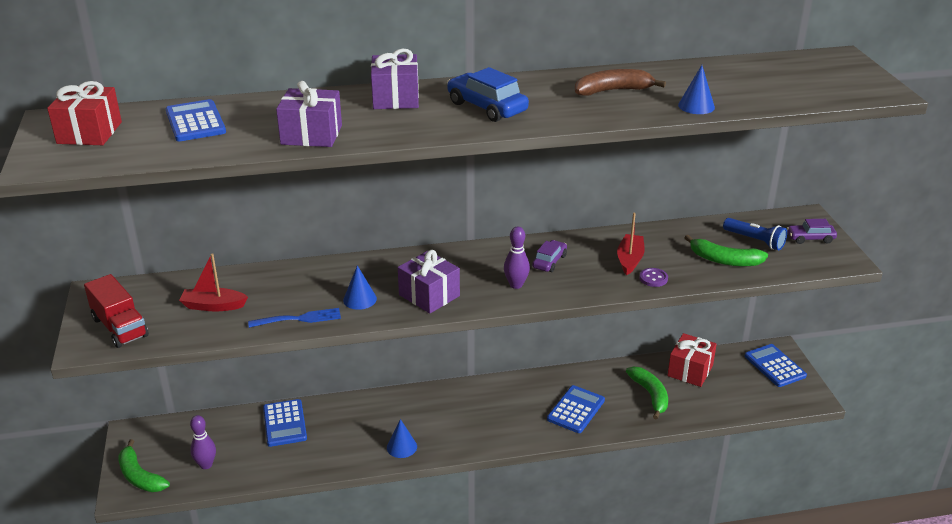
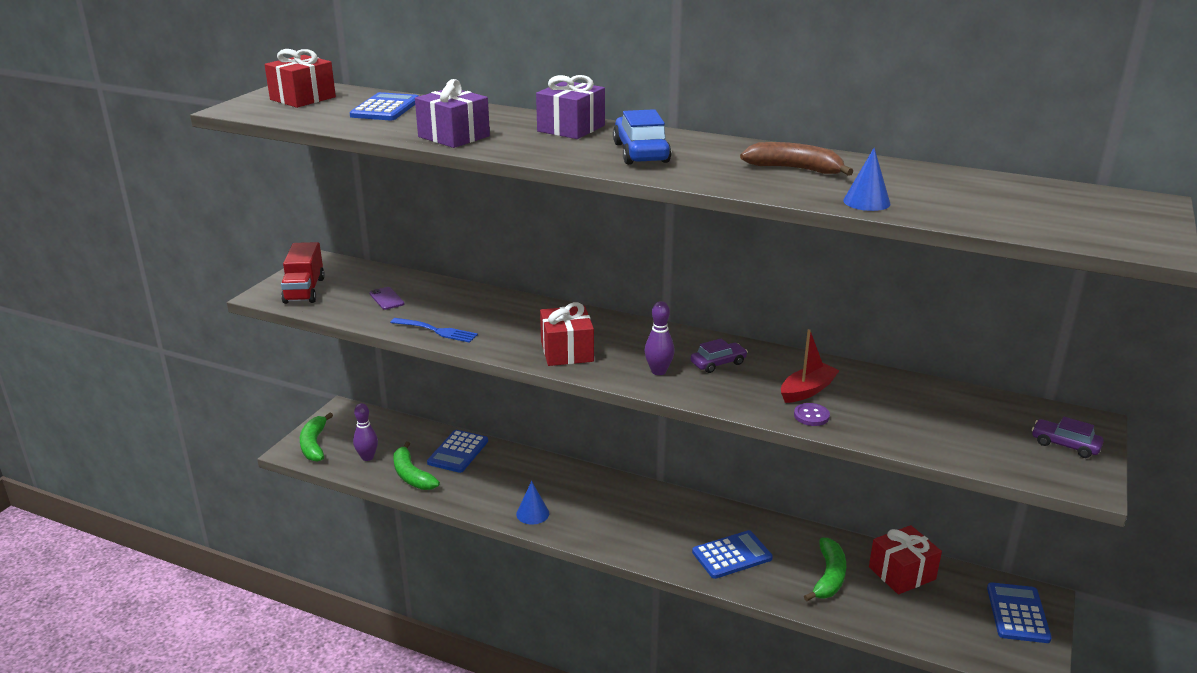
camera: 35 degrees right, 5 degrees down
red boat [179,253,248,311] -> purple phone [369,287,404,310]
blue cone [343,265,377,310] -> none
purple gift [398,250,460,313] -> red gift [540,302,594,366]
green banana [684,235,768,266] -> green banana moved to [393,442,440,490]
blue flashlight [723,218,787,250] -> none

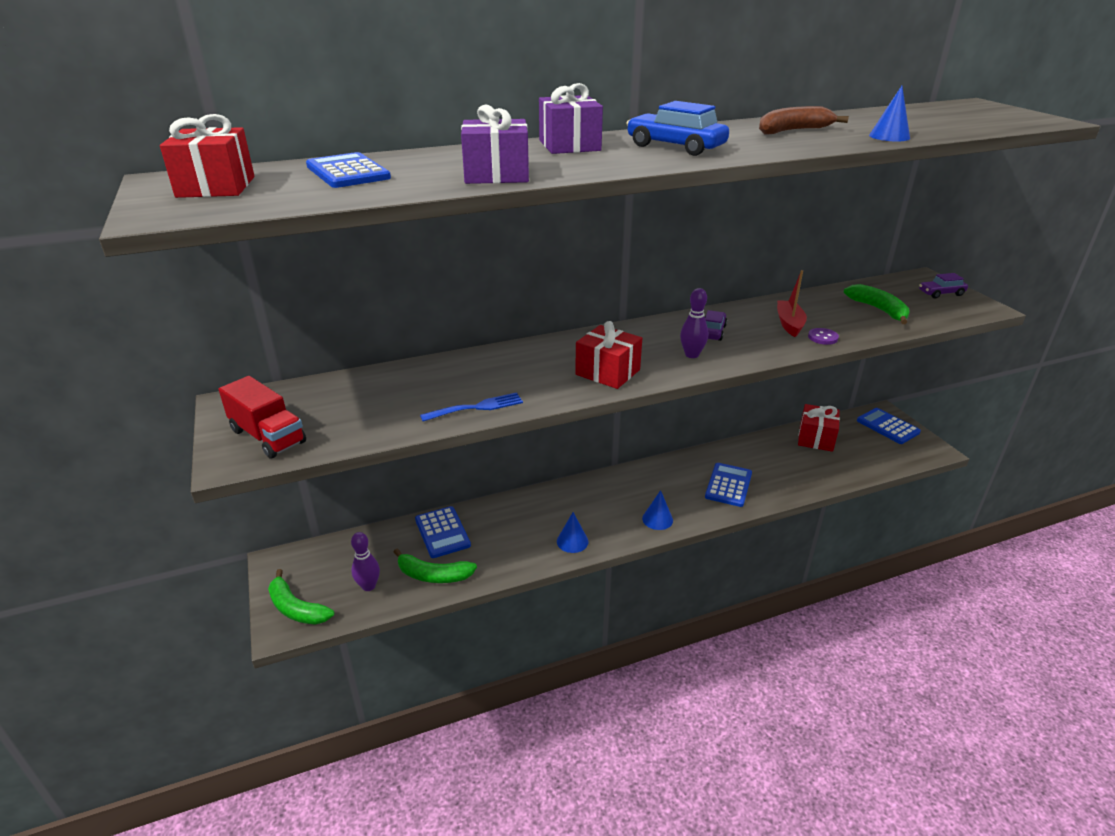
camera: 45 degrees left, 5 degrees up
purple phone [369,287,404,310] -> none
green banana [804,538,846,601] -> green banana moved to [844,284,909,324]
none -> blue cone [642,490,673,530]

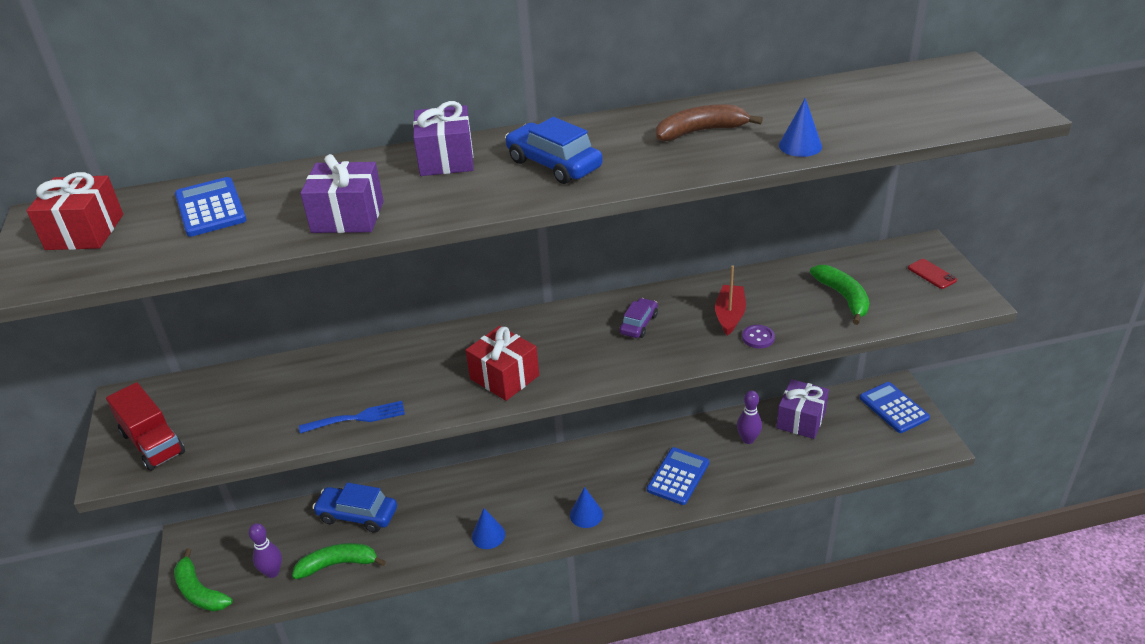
camera: 10 degrees right, 5 degrees up
green banana [394,549,477,583] -> green banana turned 150 degrees clockwise [292,543,386,579]
blue calculator [415,506,471,558] -> blue car [312,483,397,533]
purple bowling pin [680,288,708,358] -> purple bowling pin moved to [737,391,762,444]
red gift [798,404,840,452] -> purple gift [776,379,829,439]
purple car [919,273,968,298] -> red phone [908,259,957,289]

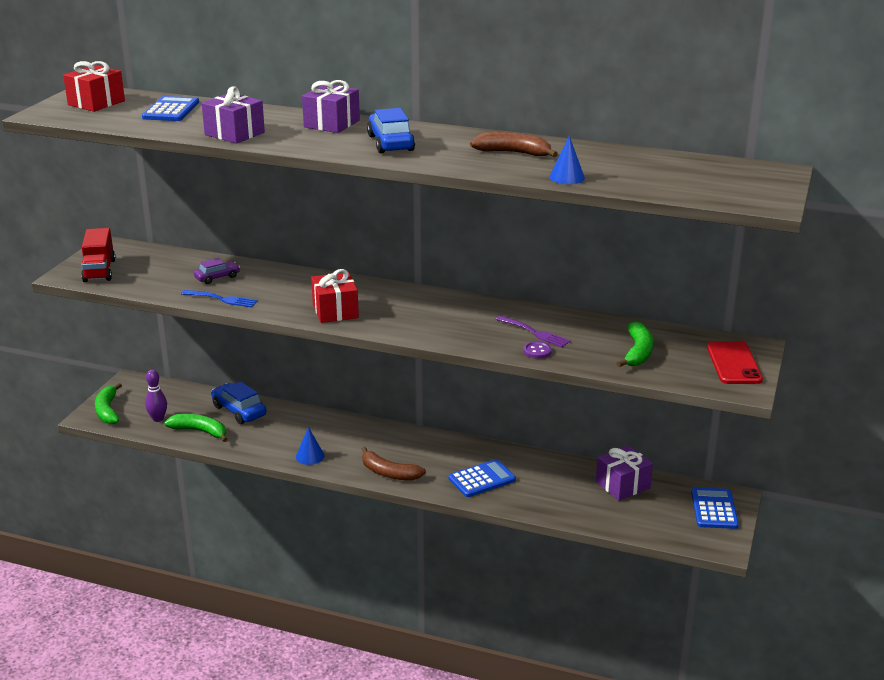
camera: 30 degrees right, 10 degrees down
blue cone [570,487,603,528] -> brown banana [362,447,426,480]
purple car [620,298,658,338] -> purple car moved to [194,258,240,284]
red boat [715,265,746,336] -> purple fork [496,316,571,347]
purple bowling pin [737,391,762,444] -> none
red phone [908,259,957,289] -> red phone [707,341,763,384], size x1.81

